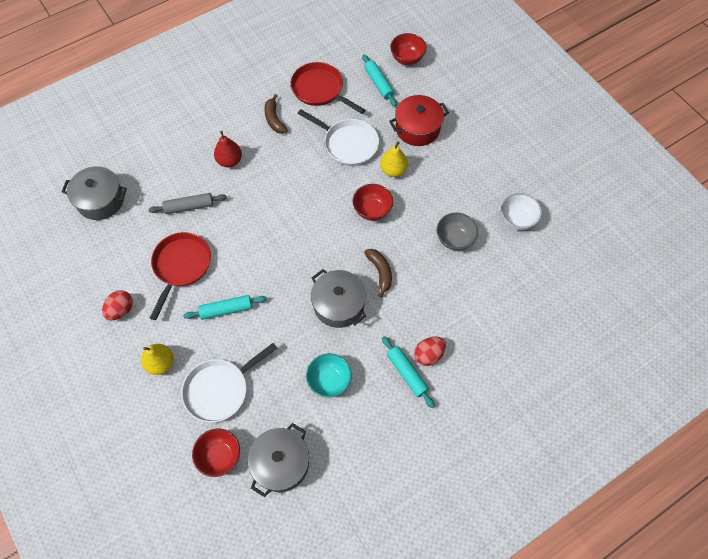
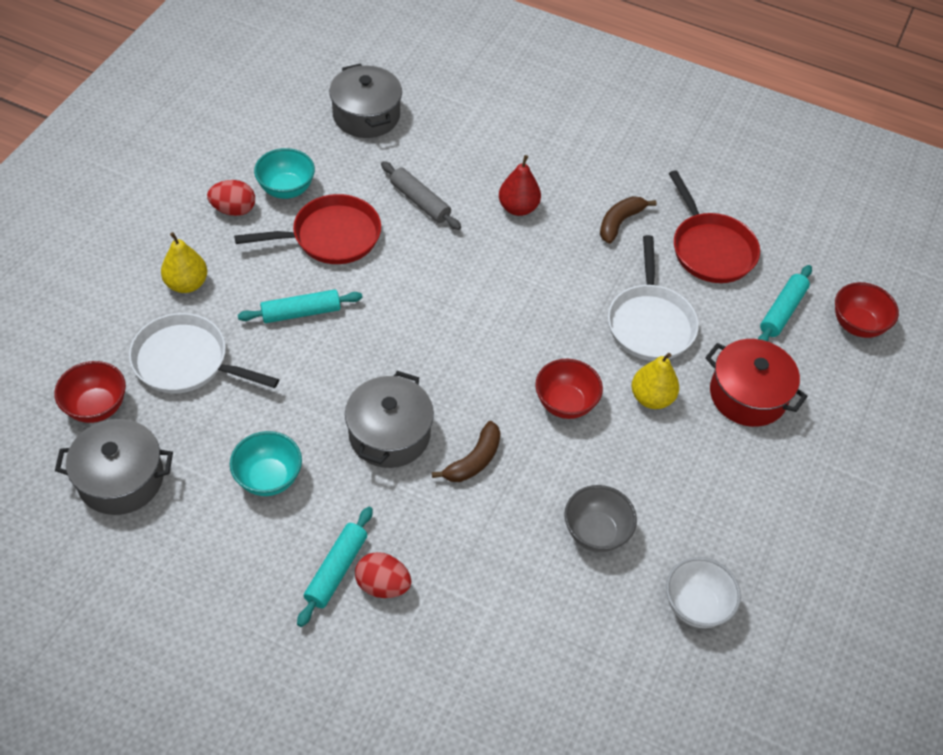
camera: 55 degrees right, 10 degrees down
turquoise rolling pin [183,295,267,320] -> turquoise rolling pin turned 60 degrees counterclockwise [238,290,362,323]
red pan [291,62,365,114] -> red pan turned 150 degrees clockwise [669,170,760,283]
none -> turquoise bowl [254,148,315,199]

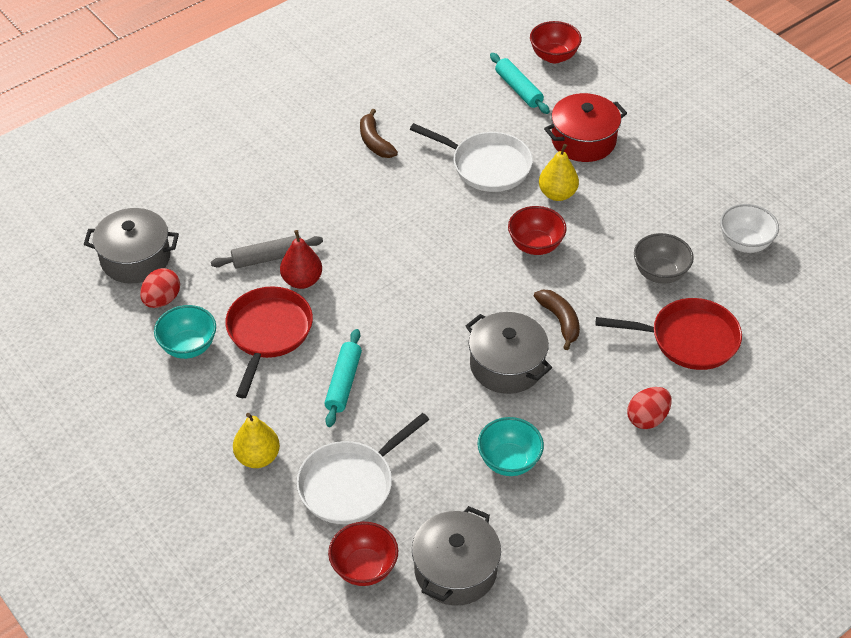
camera: 60 degrees left, 5 degrees down
red egg [207,180,255,216] -> red egg moved to [140,268,180,308]
turquoise rolling pin [297,506,373,627] -> none
red pear [499,155,541,216] -> red pear moved to [280,230,322,289]
red pan [669,170,760,283] -> red pan moved to [596,298,742,370]

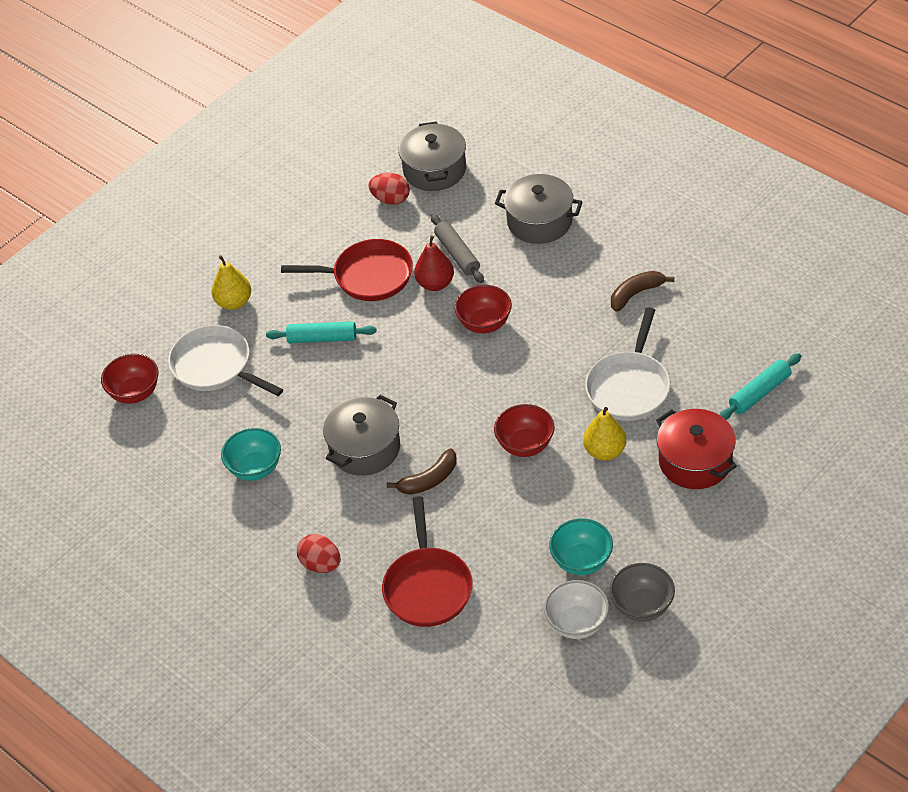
camera: 85 degrees right, 0 degrees up
turquoise bowl [154,305,216,359] -> turquoise bowl moved to [549,518,613,575]
grey pot [412,506,501,606] -> grey pot moved to [495,174,583,244]
red bowl [530,21,582,63] -> red bowl moved to [454,285,512,333]
grey bowl [634,233,694,284] -> grey bowl moved to [610,563,675,622]

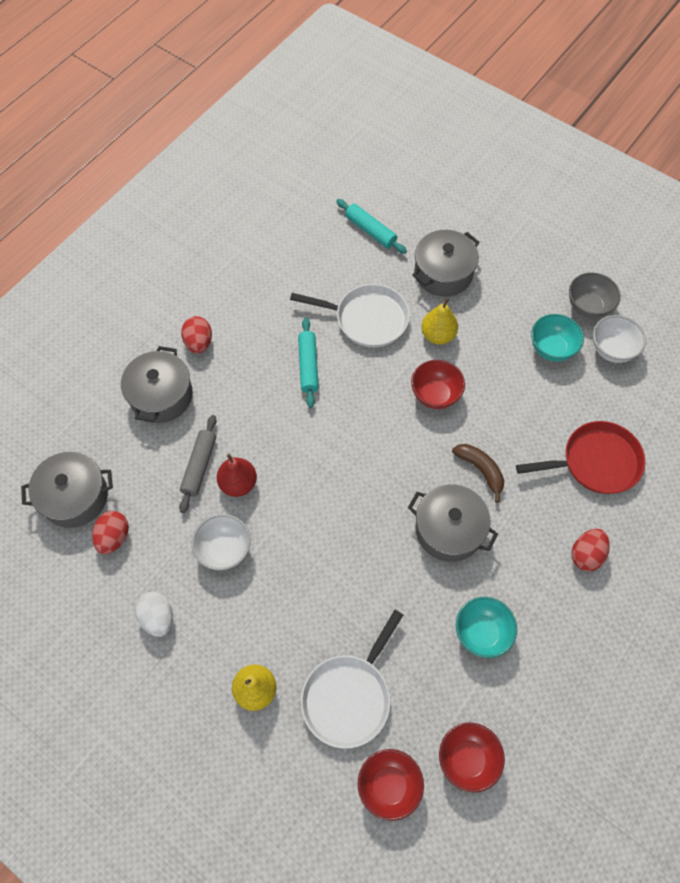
camera: 100 degrees left, 15 degrees up
turquoise rolling pin [266,321,377,343] -> turquoise rolling pin moved to [298,318,319,408]
red pan [281,239,413,301] -> white bowl [192,514,251,571]
grey rolling pin [431,214,484,283] -> grey rolling pin turned 45 degrees counterclockwise [179,415,217,513]
red bowl [454,285,512,333] -> red bowl moved to [439,723,505,792]
brown banana [611,271,674,312] -> none
red pot [656,409,737,489] -> grey pot [412,230,480,297]
none -> white egg [135,592,173,637]
none -> red egg [181,316,212,354]

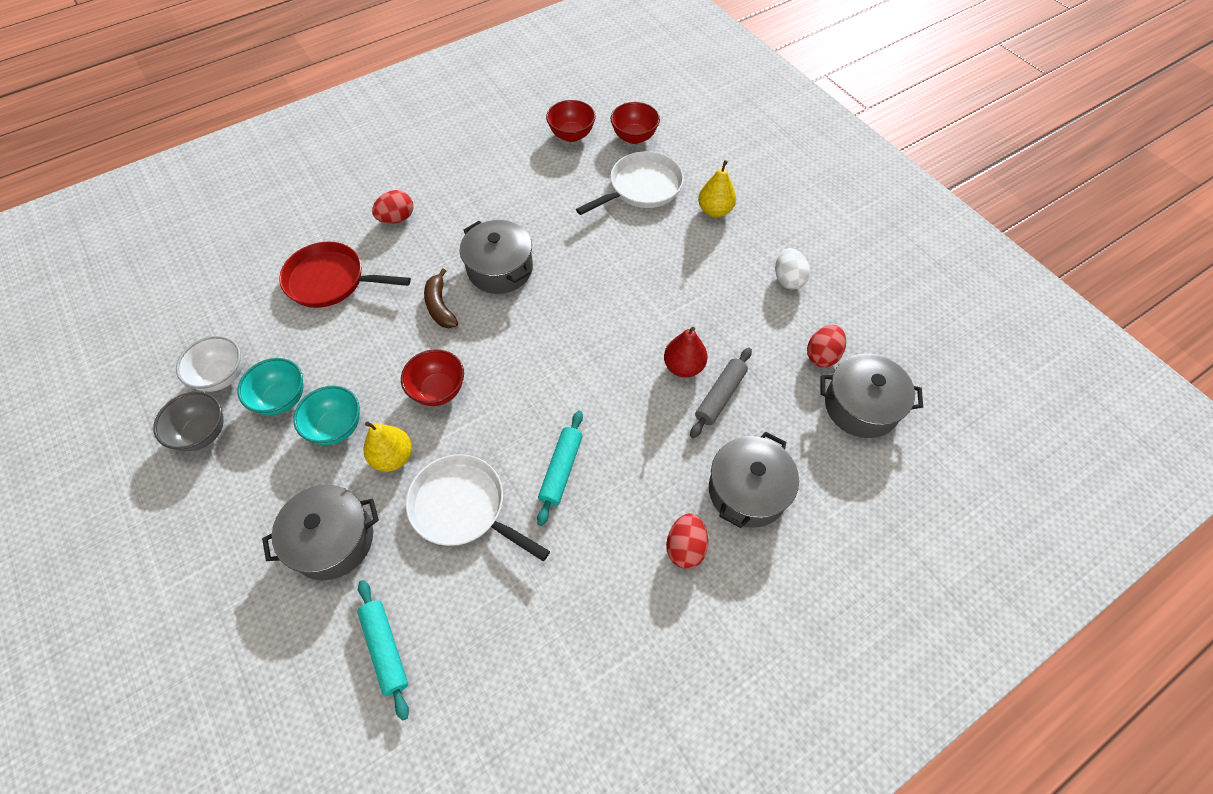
camera: 160 degrees left, 5 degrees down
white bowl [192,514,251,571] -> none
turquoise bowl [456,597,517,658] -> turquoise bowl moved to [293,386,360,445]

